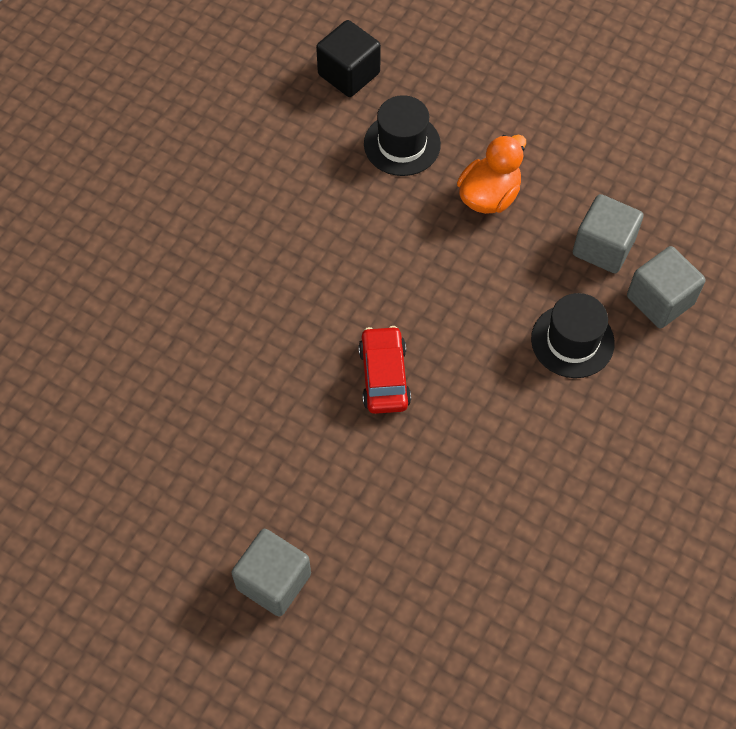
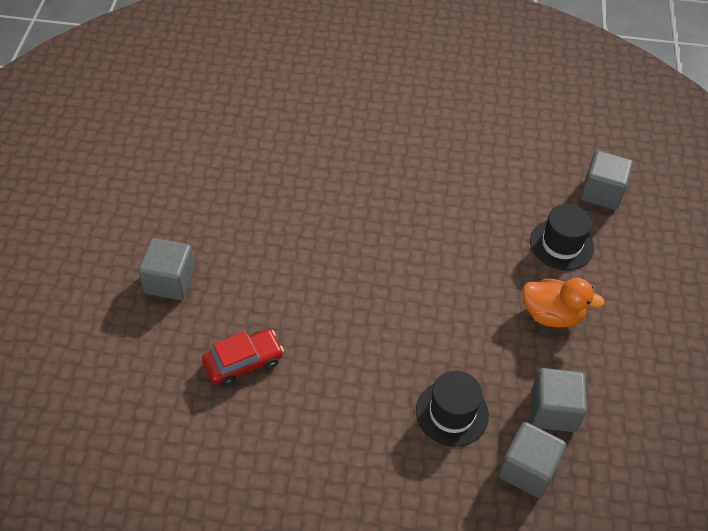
camera: 65 degrees right, 10 degrees down
black cube [316,20,381,97] -> grey cube [580,151,633,210]
red car [358,326,411,414] -> red car moved to [202,329,284,387]

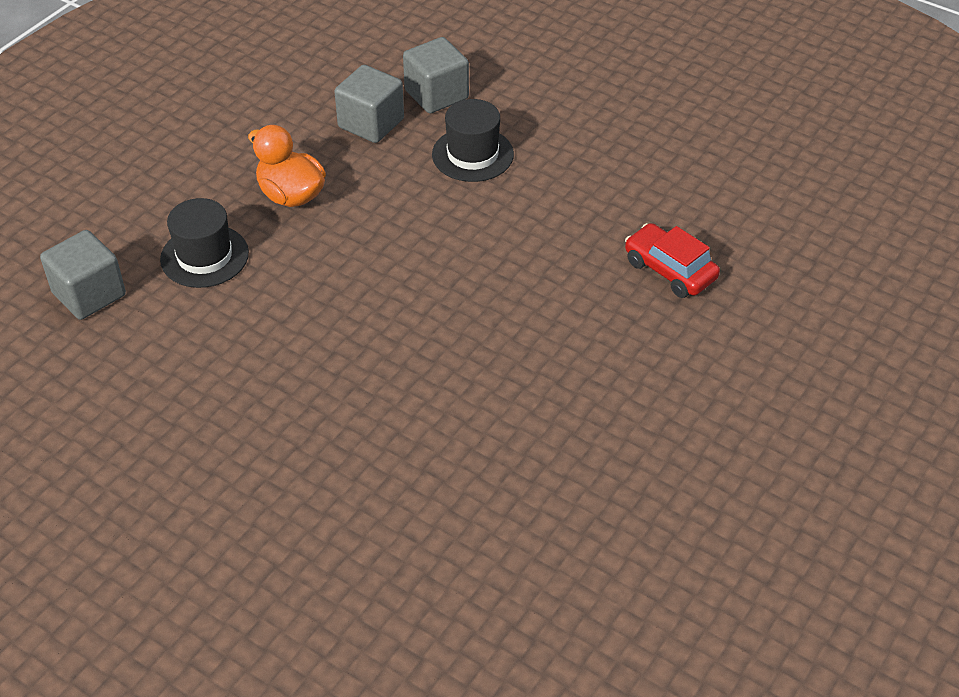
camera: 150 degrees left, 5 degrees down
grey cube [138,238,195,300] -> none
red car [202,329,284,387] -> red car turned 45 degrees clockwise [625,223,720,298]

